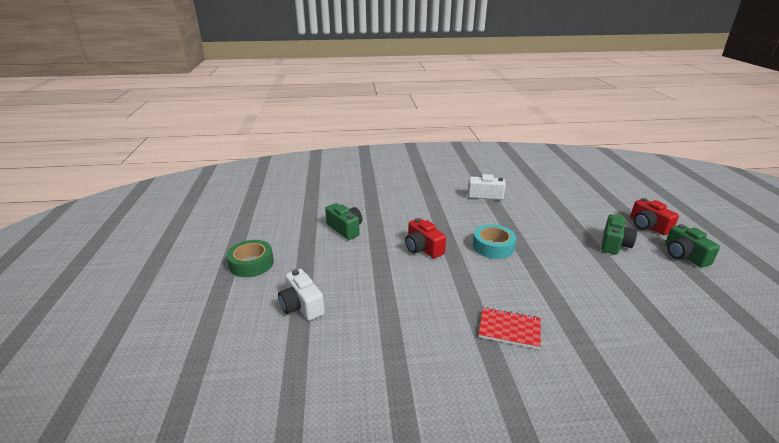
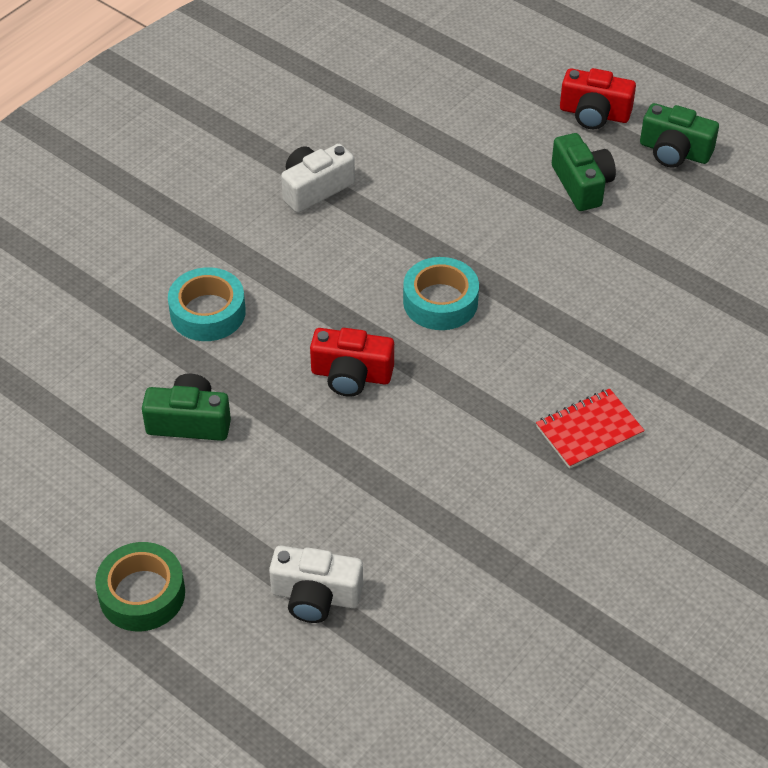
camera: 45 degrees left, 20 degrees up
none -> turquoise tape [168,267,246,341]

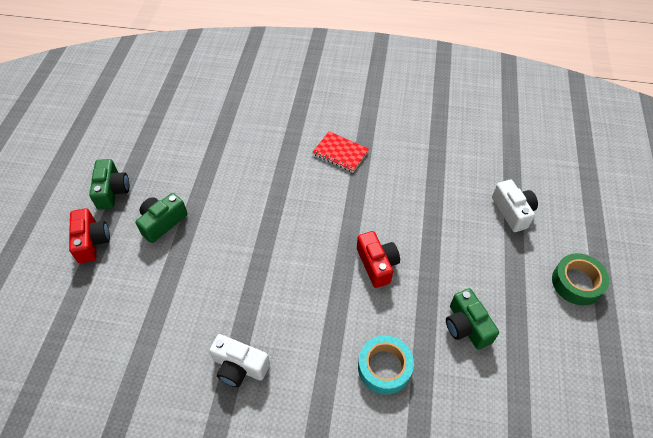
camera: 120 degrees left, 5 degrees up
turquoise tape [403,257,479,330] -> none

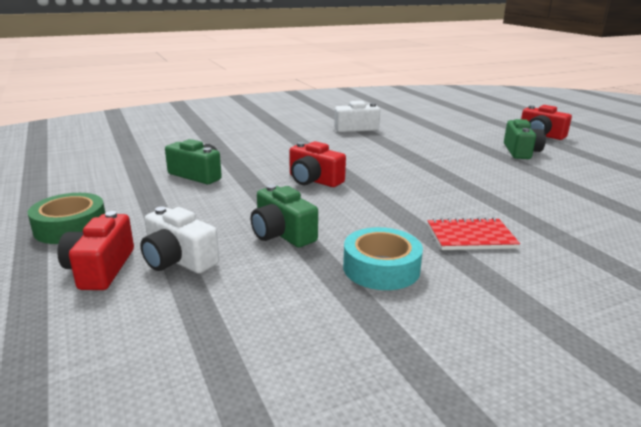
camera: 145 degrees right, 30 degrees down
green camera [89,159,129,210] -> green camera moved to [251,184,318,248]
turquoise tape [358,335,414,395] -> turquoise tape moved to [343,227,423,290]
none -> red camera [57,211,134,290]

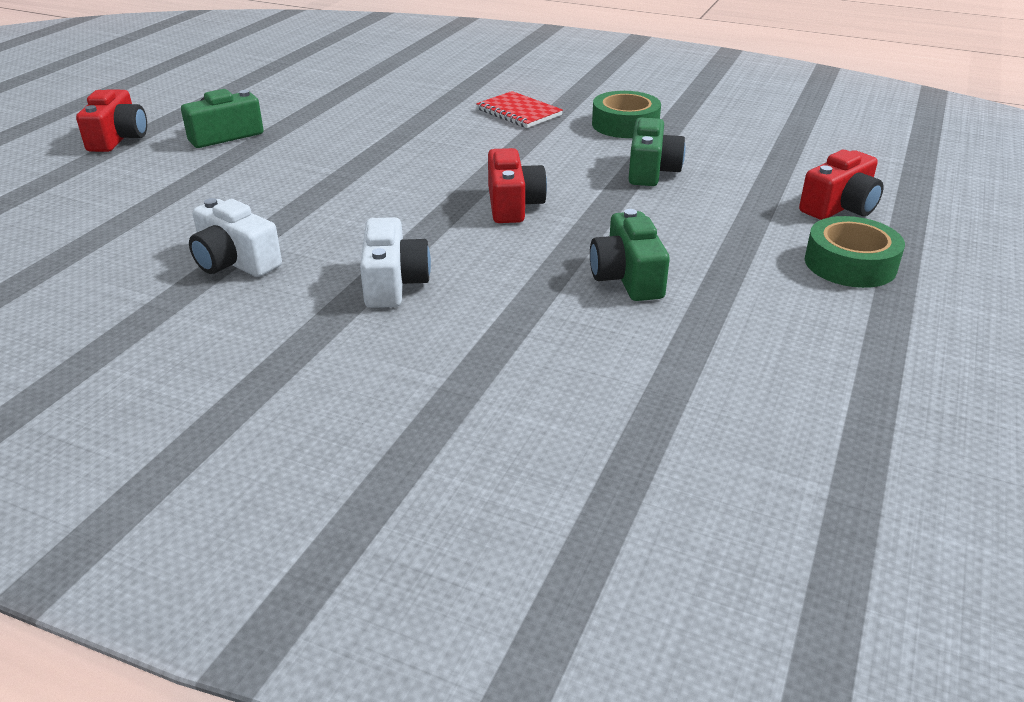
camera: 130 degrees left, 10 degrees up
white camera [140,207,219,274] -> white camera moved to [360,217,431,308]
turquoise tape [343,227,423,290] -> green tape [592,91,661,138]

